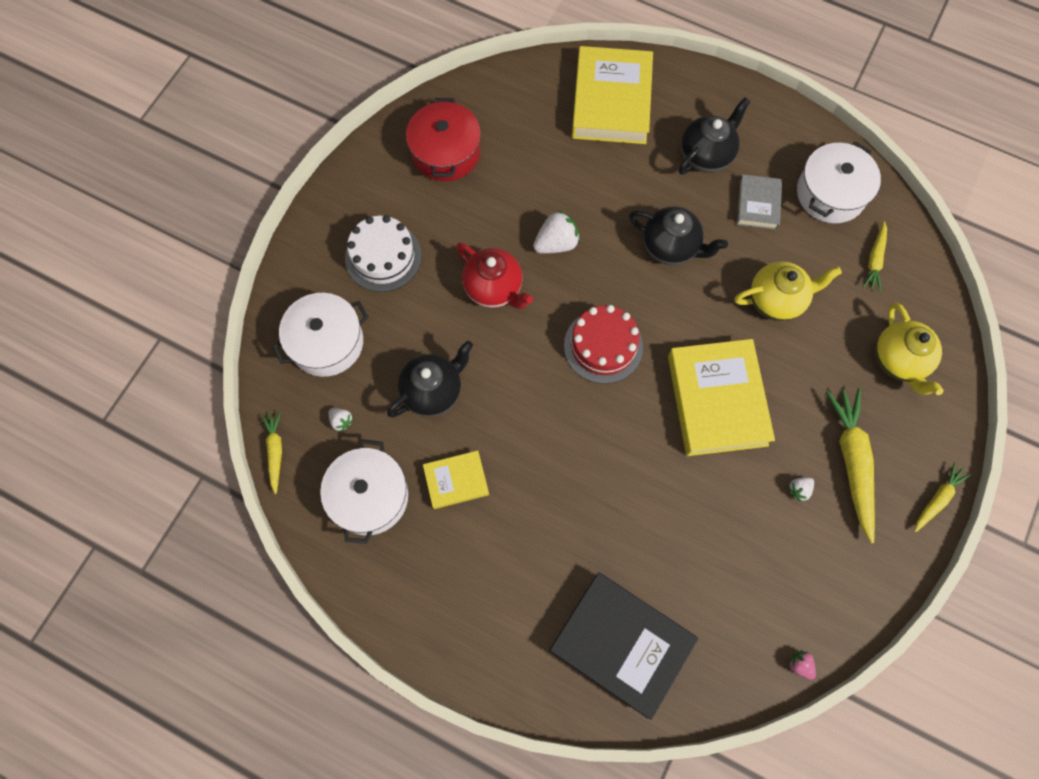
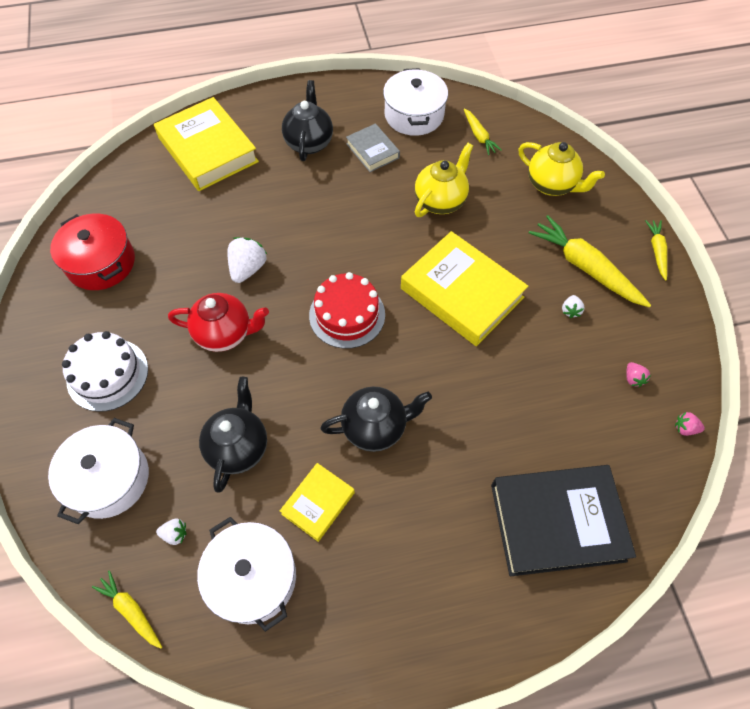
camera: 40 degrees left, 10 degrees down
black teapot [629,206,728,265] -> black teapot moved to [320,386,432,452]
none -> pink strawberry [626,362,651,387]

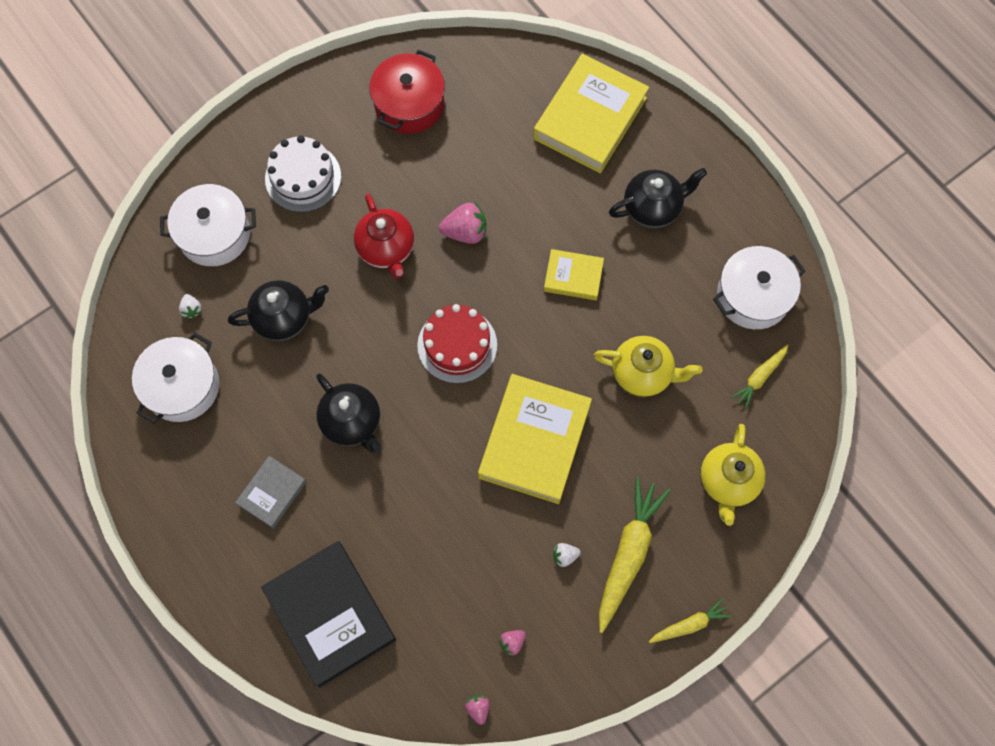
camera: 65 degrees right, 10 degrees up
yellow carrot [92,570,162,649] -> none
white strawberry [227,237,267,283] -> pink strawberry [439,202,486,244]
yellow book [280,463,355,542] -> yellow book moved to [544,249,604,300]
grey book [346,123,400,172] -> grey book moved to [235,456,307,528]

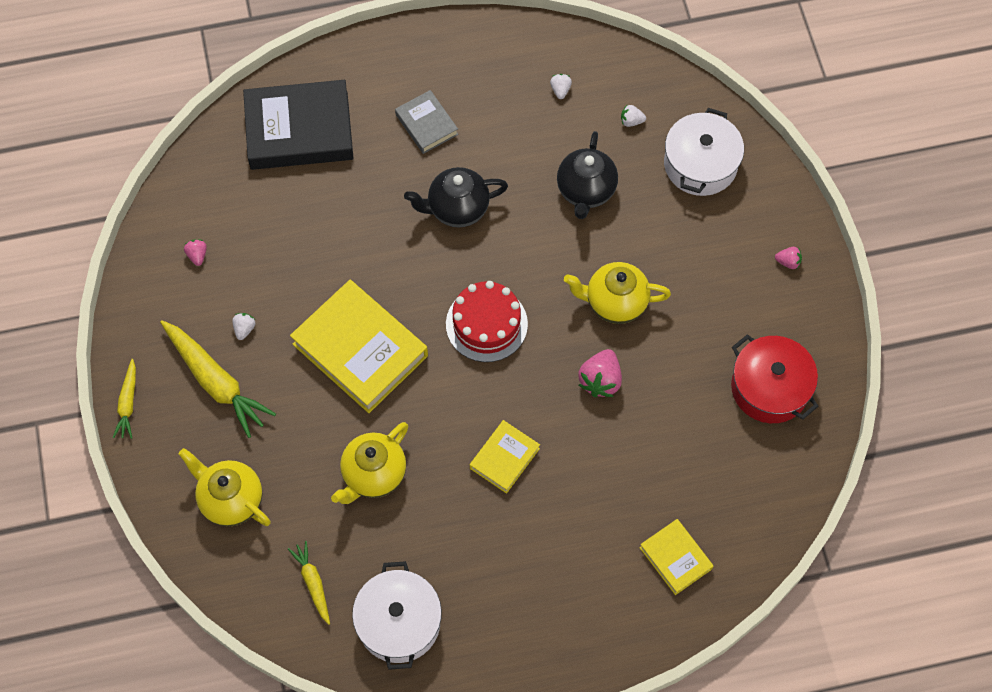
camera: 115 degrees right, 5 degrees down
white pot [132,332,219,424] -> white strawberry [550,74,572,99]
white cake [265,136,341,213] -> none
red teapot [354,193,414,278] -> yellow teapot [564,262,671,324]
pink strawberry [465,695,490,725] -> pink strawberry moved to [775,247,802,269]
yellow book [533,54,649,173] -> yellow book [640,519,713,595], size x0.52
black teapot [609,168,707,229] -> none

